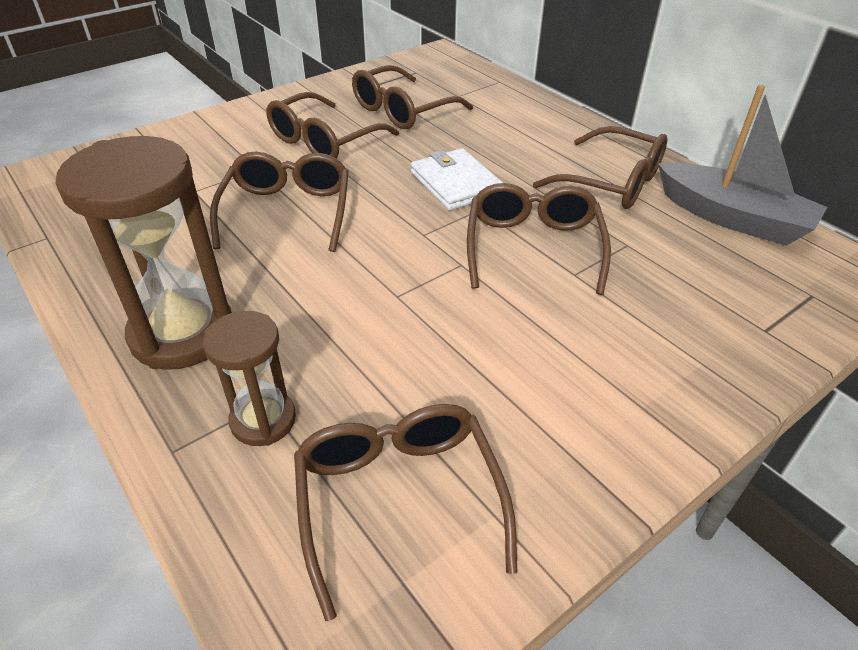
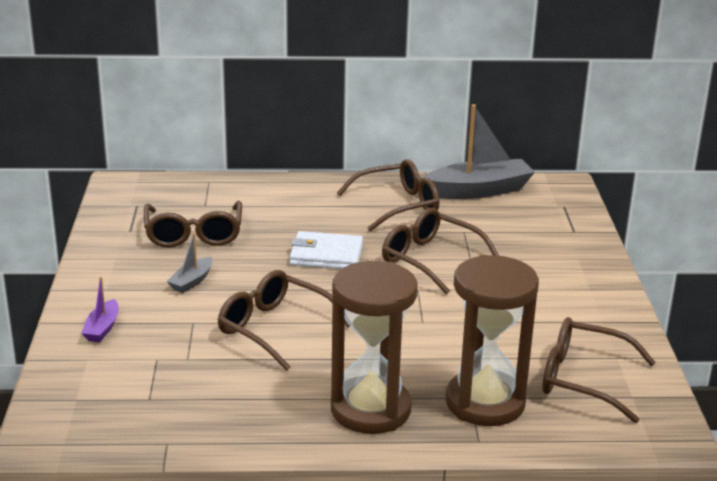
camera: 55 degrees left, 15 degrees down
brown hourglass [202,311,296,446] -> brown hourglass [446,255,539,426], size x1.78
brown glasses [266,92,399,159] -> grey boat [167,233,213,293]
none -> purple boat [81,277,119,342]

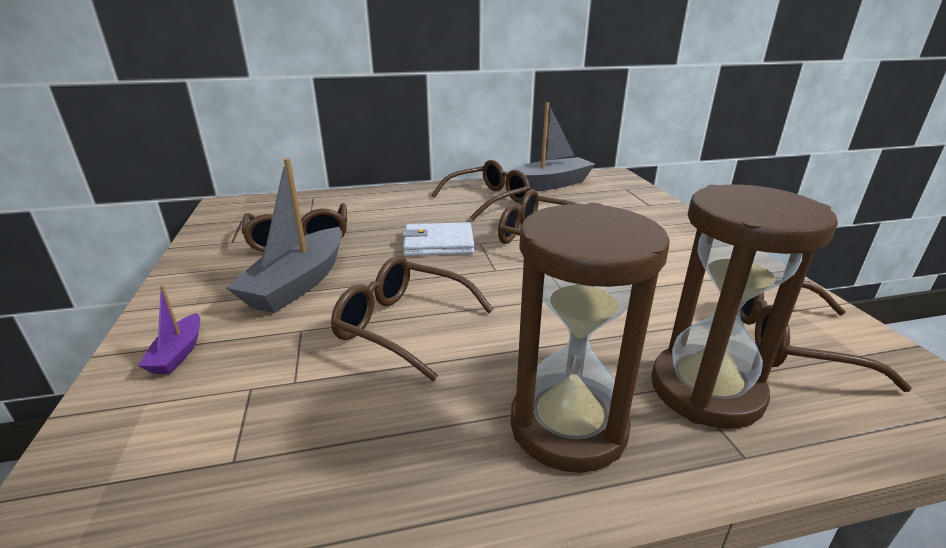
camera: 10 degrees left, 0 degrees up
grey boat [167,233,213,293] -> grey boat [226,158,342,313], size x2.10

